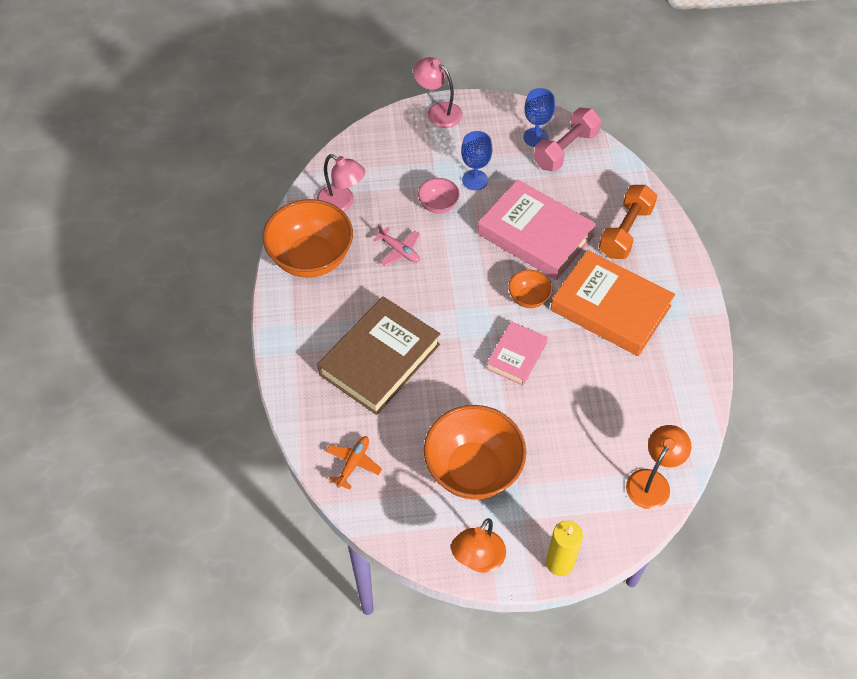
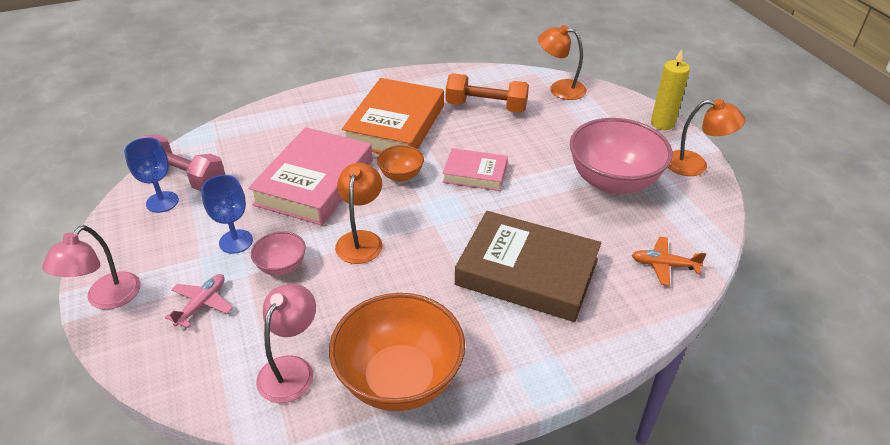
camera: 105 degrees left, 15 degrees down
pink plane [373,225,420,266] -> pink plane moved to [165,274,233,328]
orange bowl [424,405,526,500] -> pink bowl [570,118,673,194]
orange dumbbell [599,185,657,259] -> orange dumbbell moved to [446,74,529,113]
none -> orange lamp [335,163,383,264]

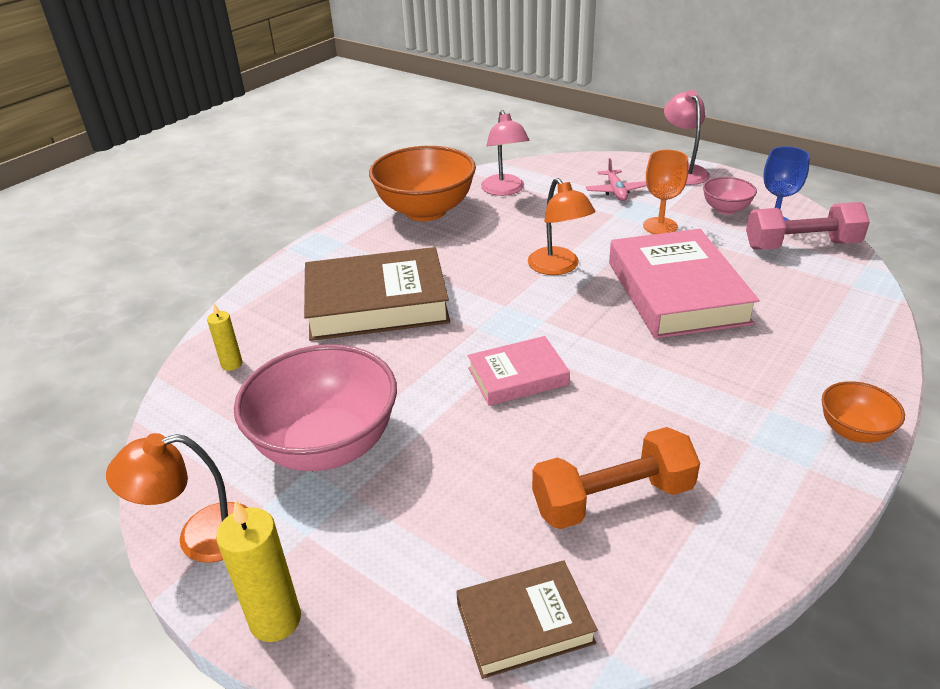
camera: 150 degrees right, 5 degrees down
blue goblet [201,175,253,254] -> orange goblet [643,150,689,234]
pink bowl [251,231,306,276] -> pink bowl moved to [703,177,757,215]
orange book [342,78,444,153] -> none
orange bowl [377,145,424,182] -> orange bowl moved to [822,381,905,443]
orange lamp [538,25,587,100] -> brown book [456,560,598,679]
orange plane [632,237,707,286] -> yellow candle [207,304,242,371]

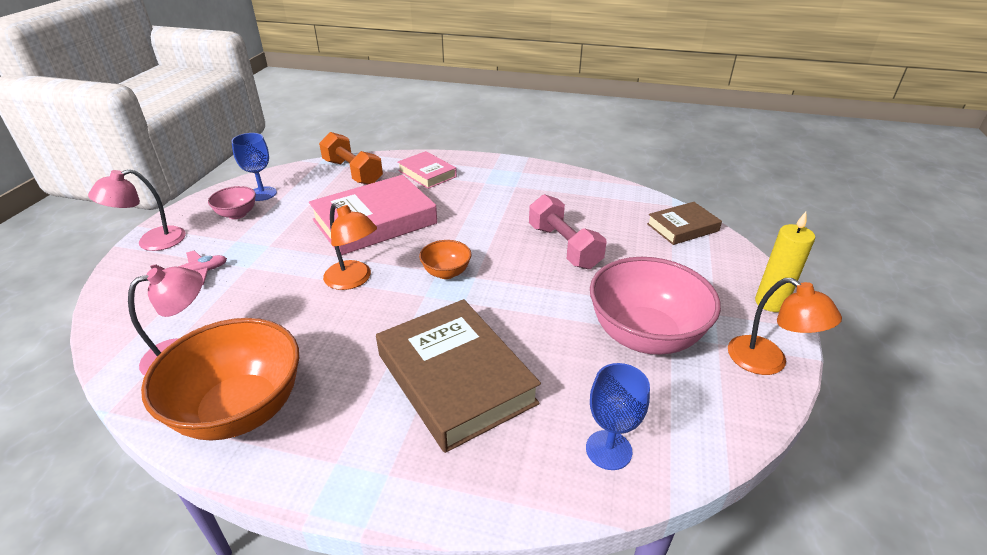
camera: 115 degrees left, 0 degrees up
yellow candle [207,304,242,371] -> blue goblet [586,363,650,470]
brown book [456,560,598,679] -> brown book turned 75 degrees counterclockwise [647,202,722,245]
pink book [468,336,570,406] -> pink book moved to [398,151,457,189]
orange lamp [528,178,595,275] -> orange lamp turned 90 degrees clockwise [323,203,377,290]
orange dumbbell [532,427,700,529] -> orange dumbbell moved to [319,132,383,185]
orange goblet [643,150,689,234] -> none
pink dumbbell [746,202,870,250] -> pink dumbbell moved to [529,194,606,269]
orange bowl [822,381,905,443] -> orange bowl moved to [419,240,471,279]

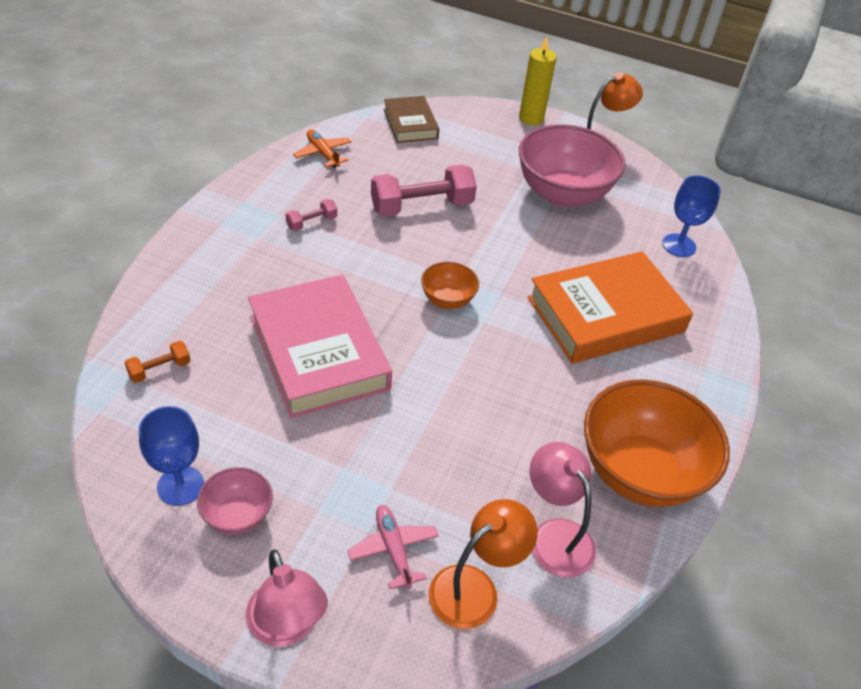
camera: 85 degrees left, 10 degrees up
orange dumbbell [319,132,383,185] -> orange dumbbell [124,341,191,383], size x0.48
orange lamp [323,203,377,290] -> orange lamp moved to [429,499,538,629]
brown book [376,299,541,453] -> orange book [528,251,693,364]
pink book [398,151,457,189] -> none
none -> pink dumbbell [285,199,337,231]
none -> orange plane [293,130,351,168]

